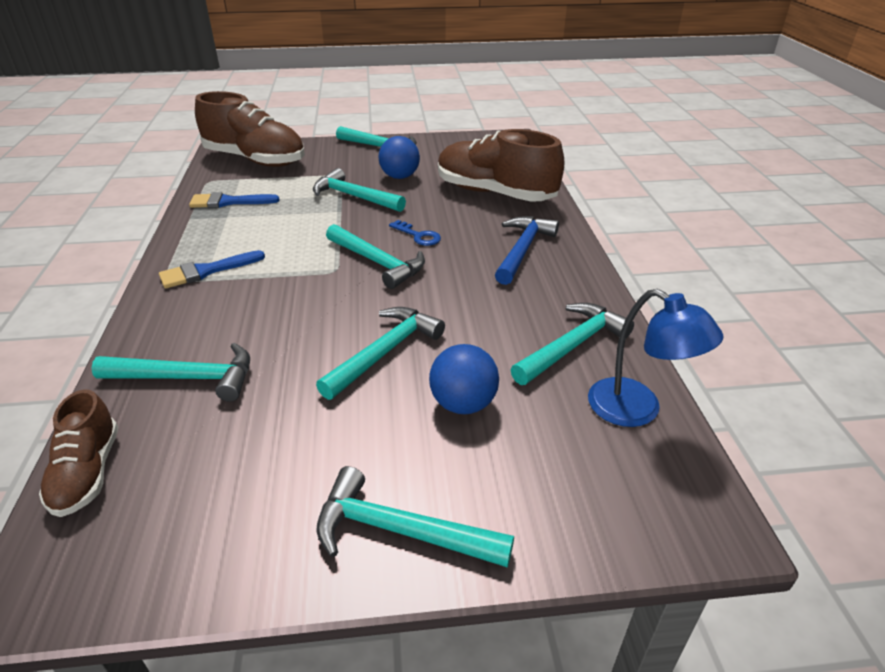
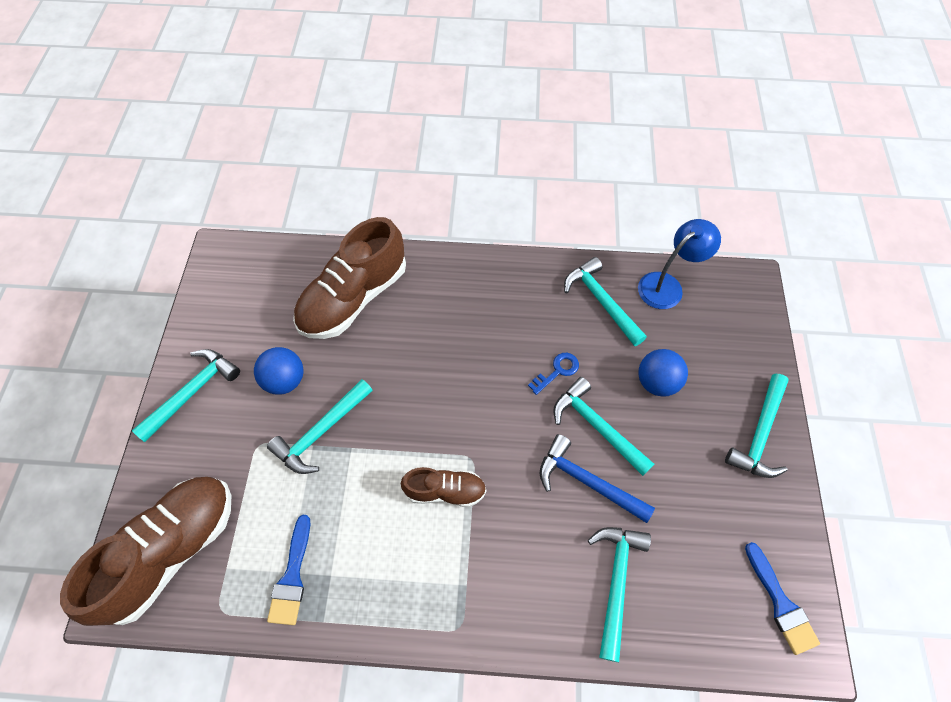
camera: 80 degrees left, 25 degrees up
brown shoe [39,389,119,517] -> brown shoe moved to [401,467,486,507]
blue brush [159,250,265,288] -> blue brush moved to [745,542,820,655]
turquoise hammer [326,224,425,289] -> none
blue key [389,220,441,246] -> blue key moved to [528,353,579,395]
blue hammer [495,217,559,285] -> blue hammer moved to [540,434,655,523]

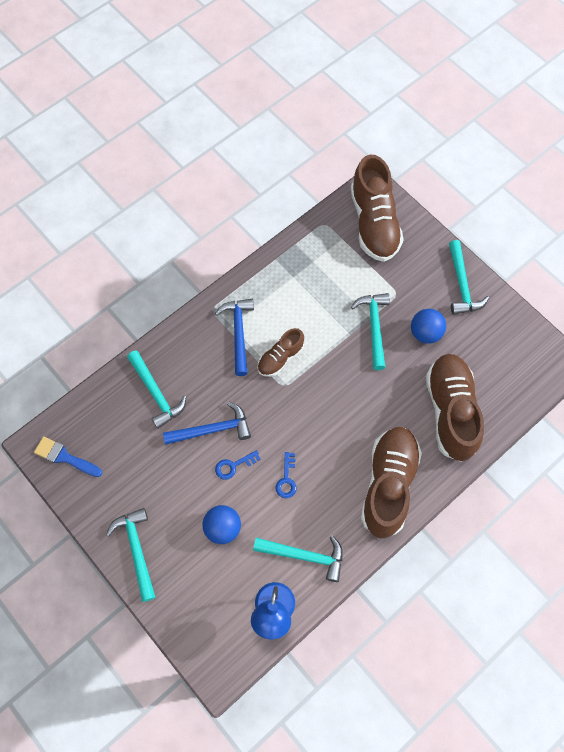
camera: 135 degrees right, 5 degrees up
blue brush [267,515,310,625] -> none
turquoise hammer [553,377,654,476] -> blue key [215,450,261,480]
none -> blue hammer [215,299,254,376]
none -> brown shoe [361,427,422,538]

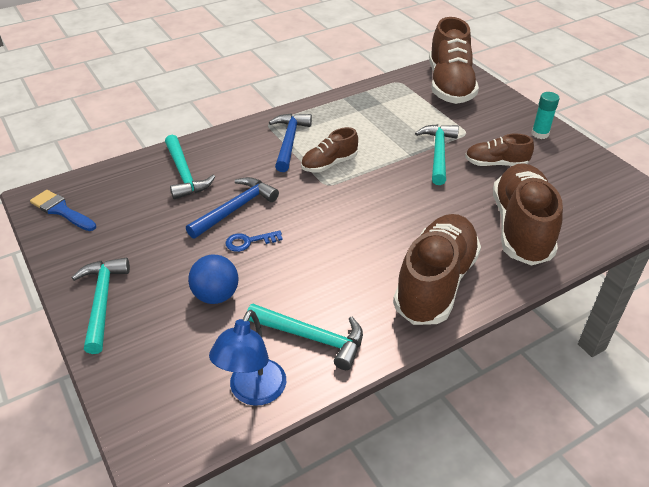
camera: 10 degrees right, 25 degrees down
blue hammer [163,402,251,445] -> blue hammer turned 45 degrees counterclockwise [186,177,279,239]
blue key [276,452,296,498] -> none
blue ball [411,309,446,344] -> brown shoe [465,133,534,166]
turquoise hammer [449,240,489,315] -> turquoise glue stick [531,92,560,139]

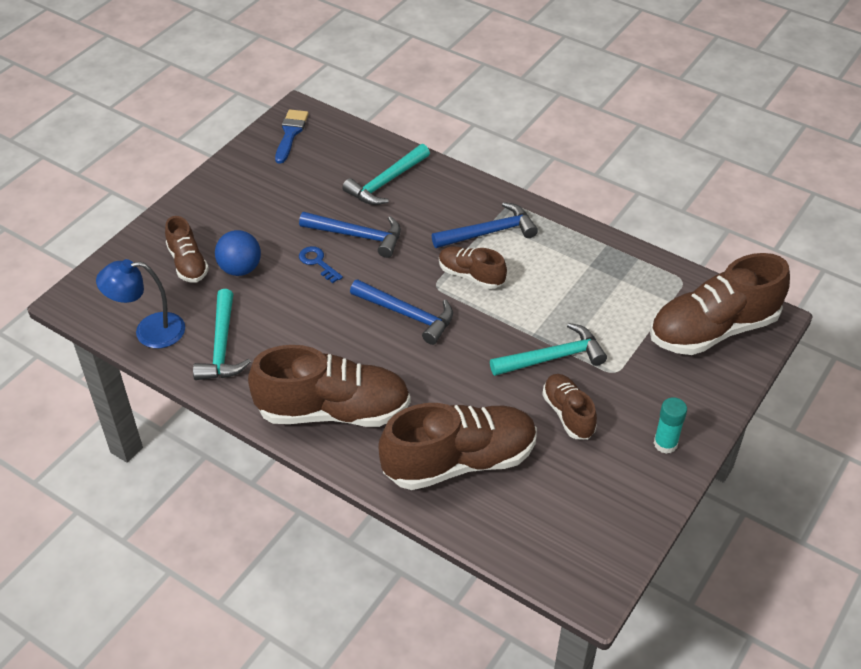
camera: 65 degrees right, 5 degrees up
turquoise hammer [72,257,130,354] -> none
none -> brown shoe [165,216,209,282]
none -> blue hammer [350,279,453,345]

